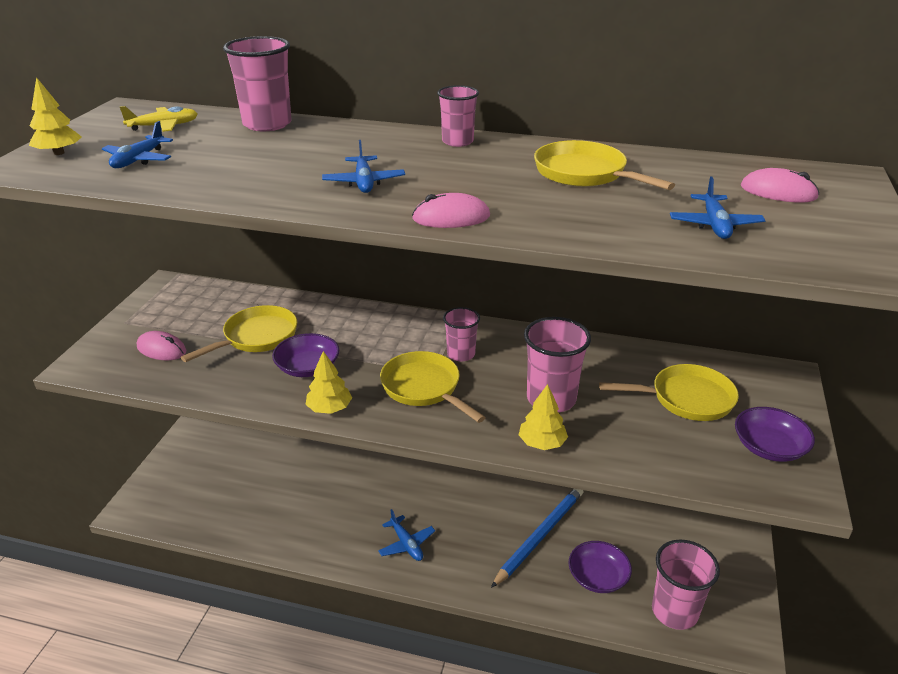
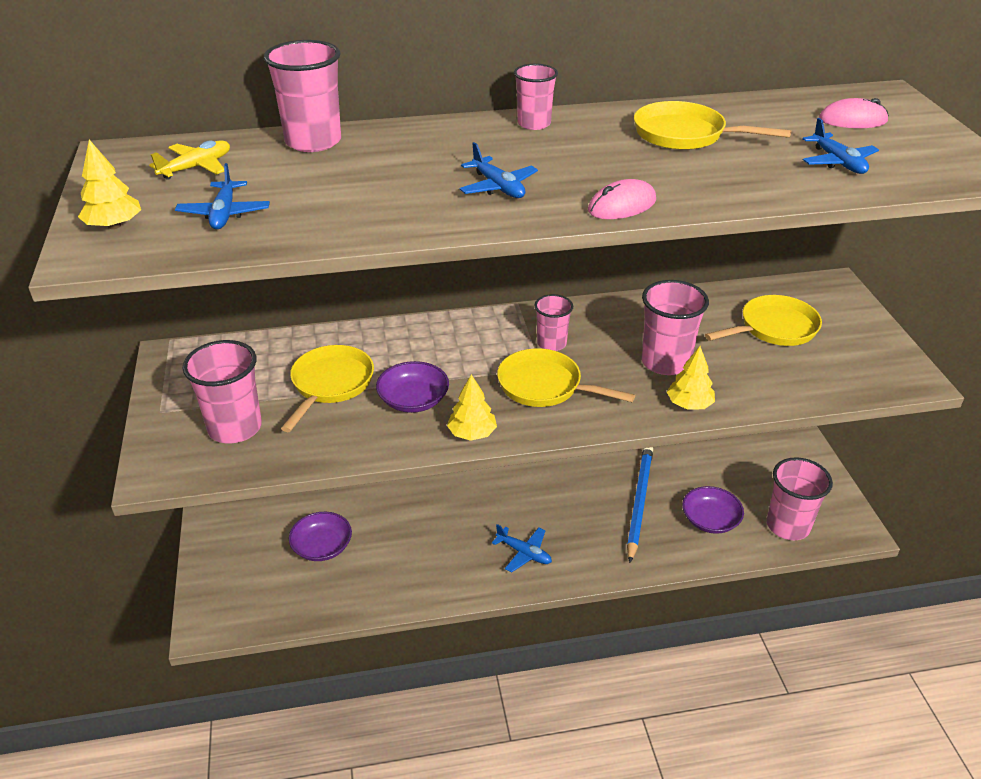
camera: 25 degrees left, 5 degrees up
pink mouse [137,331,186,360] -> pink cup [182,340,262,444]
purple bowl [735,407,815,462] -> purple bowl moved to [289,512,352,561]

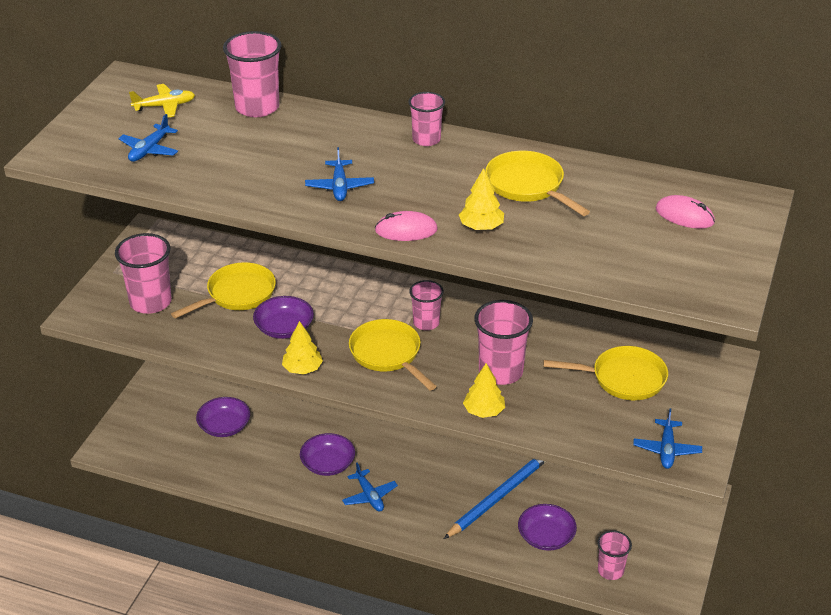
camera: 30 degrees right, 0 degrees up
yellow tree [78,139,141,229] -> yellow tree moved to [459,168,504,230]
pink cup [767,457,833,540] -> pink cup [597,531,632,580], size x0.62
blue plane [802,118,879,174] -> blue plane moved to [633,409,702,469]
none -> purple bowl [300,433,355,476]

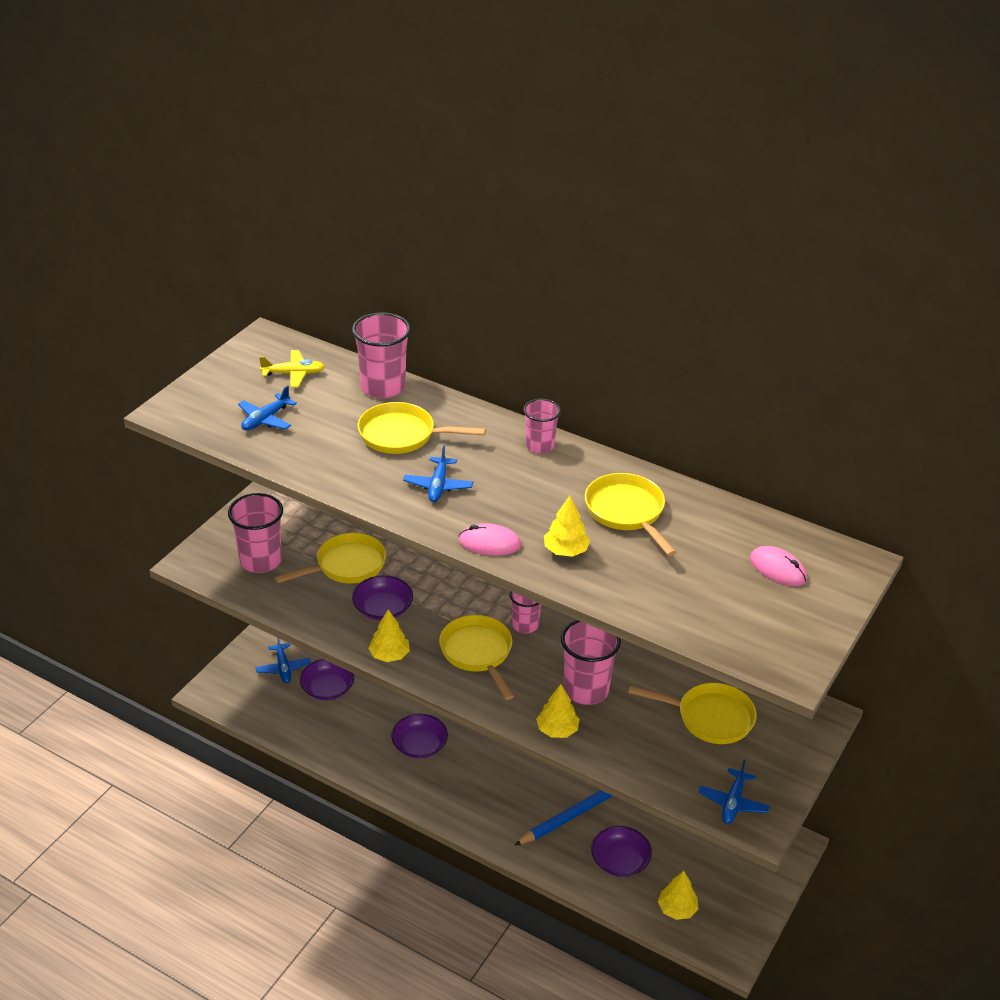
camera: 10 degrees right, 0 degrees up
blue plane [342,463,398,512] -> blue plane moved to [255,638,311,683]
pink cup [597,531,632,580] -> yellow tree [658,871,699,920]
none -> yellow pan [358,402,486,454]

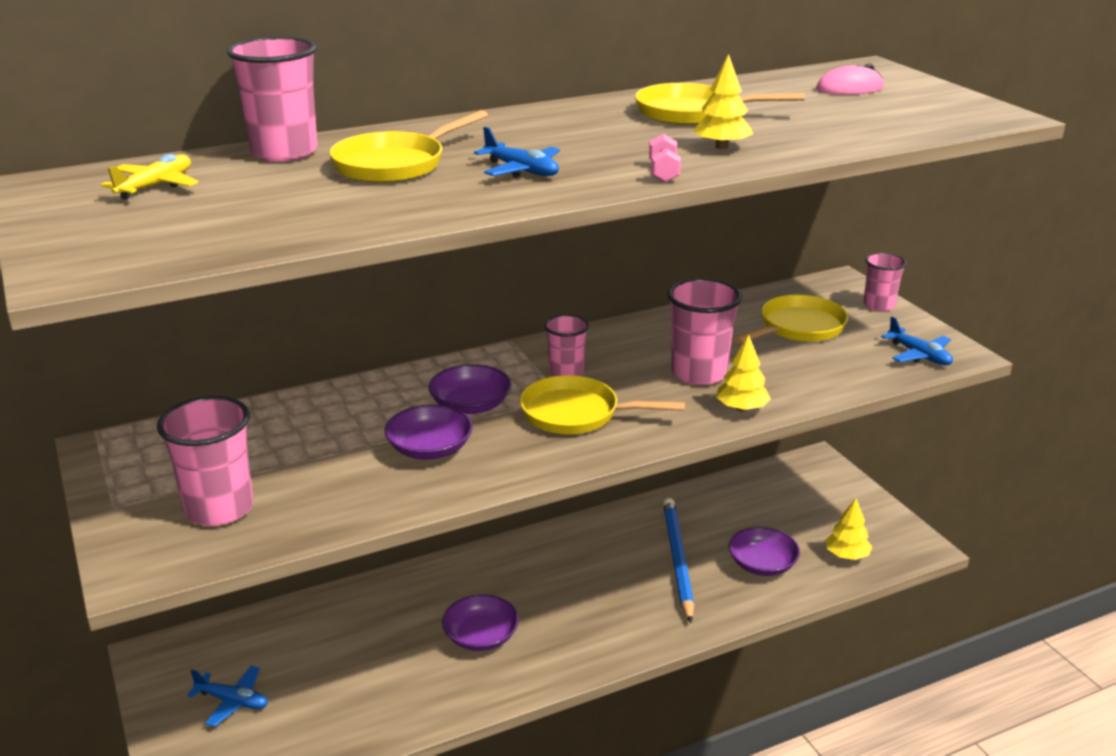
camera: 55 degrees left, 10 degrees down
blue plane [238,385,297,430] -> none
yellow pan [274,533,386,584] -> none
purple bowl [300,659,354,701] -> purple bowl moved to [429,364,511,414]
yellow tree [368,610,410,662] -> none
pink mouse [459,523,521,556] -> pink dumbbell [649,134,681,183]
pink cup [523,399,561,454] -> pink cup moved to [864,252,907,311]

